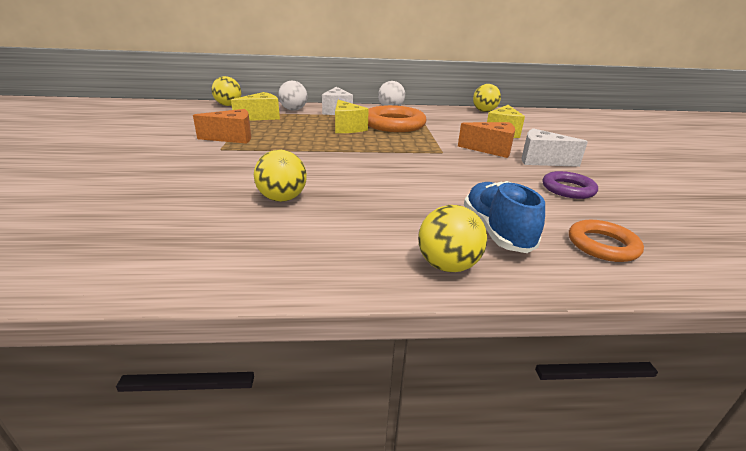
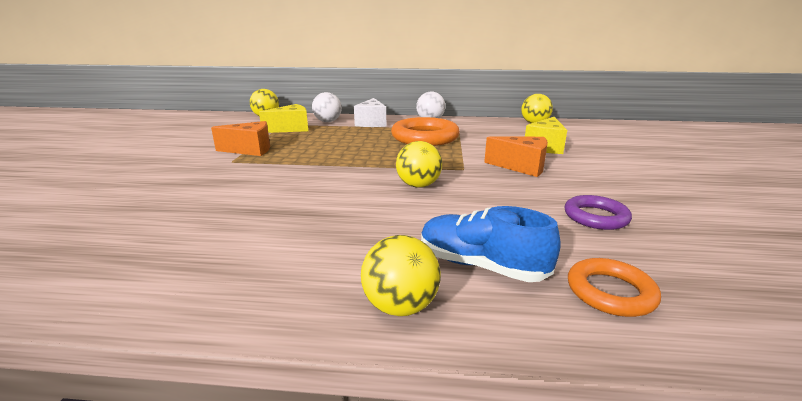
camera: 10 degrees right, 5 degrees down
yellow ball [254,150,307,202] -> yellow ball moved to [396,141,442,188]
yellow cheese [335,100,369,133] -> none
blue shoe [464,181,545,253] -> blue shoe turned 60 degrees counterclockwise [421,206,561,282]
white cheese [522,128,588,167] -> none

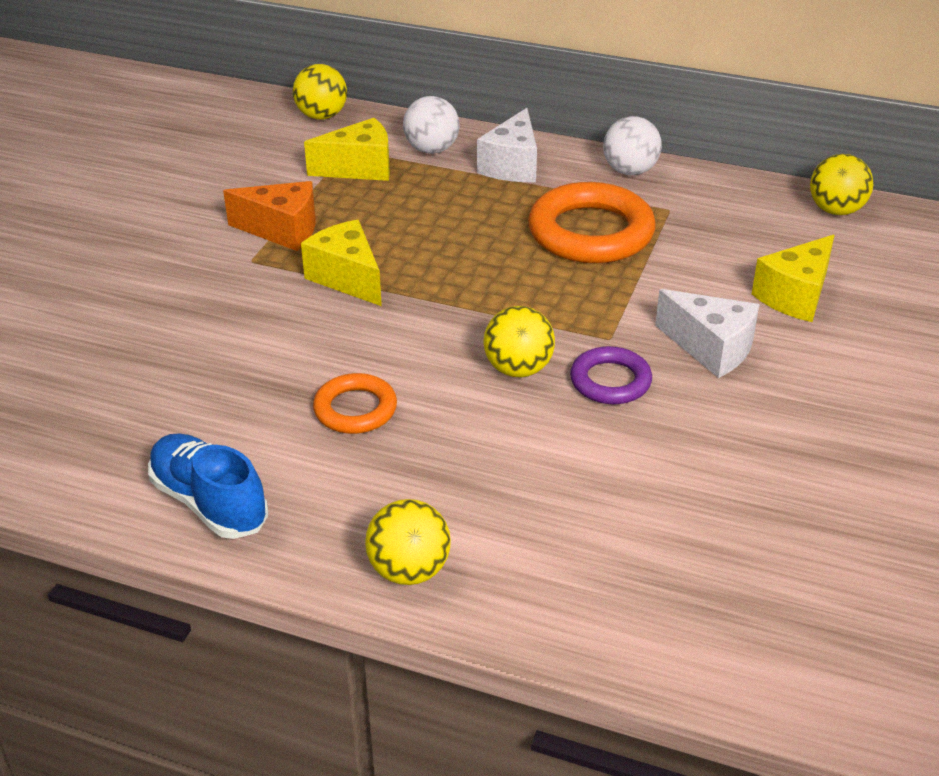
camera: 15 degrees right, 15 degrees up
blue shoe [421,206,561,282] -> blue shoe moved to [148,433,268,539]
orange cheese [484,136,548,177] -> white cheese [655,289,760,378]
purple ring [565,195,632,230] -> purple ring moved to [570,346,652,404]
orange ring [568,258,661,317] -> orange ring moved to [313,373,397,434]
none -> yellow cheese [301,220,382,306]

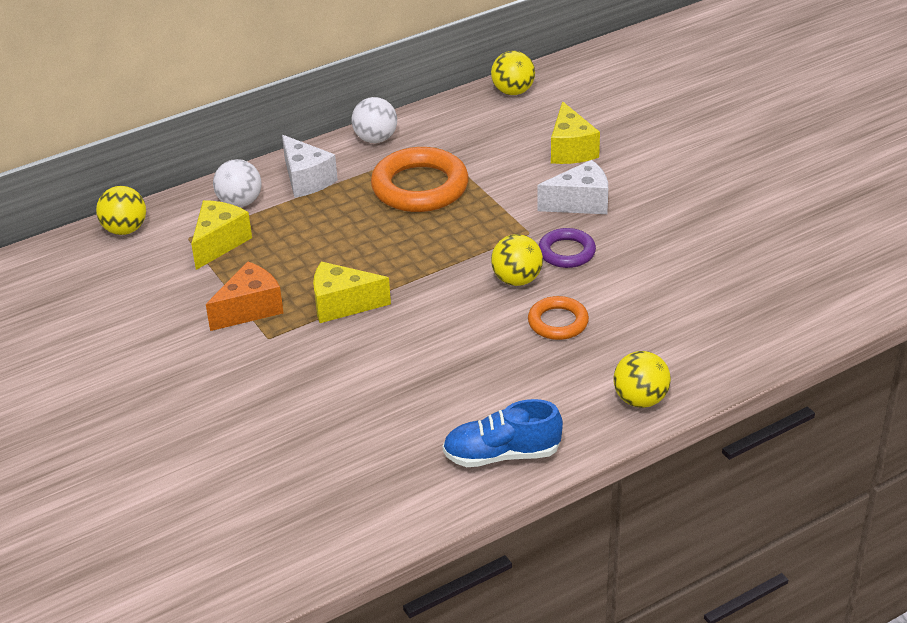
camera: 50 degrees left, 0 degrees up
orange ring [313,373,397,434] -> orange ring moved to [528,296,589,340]

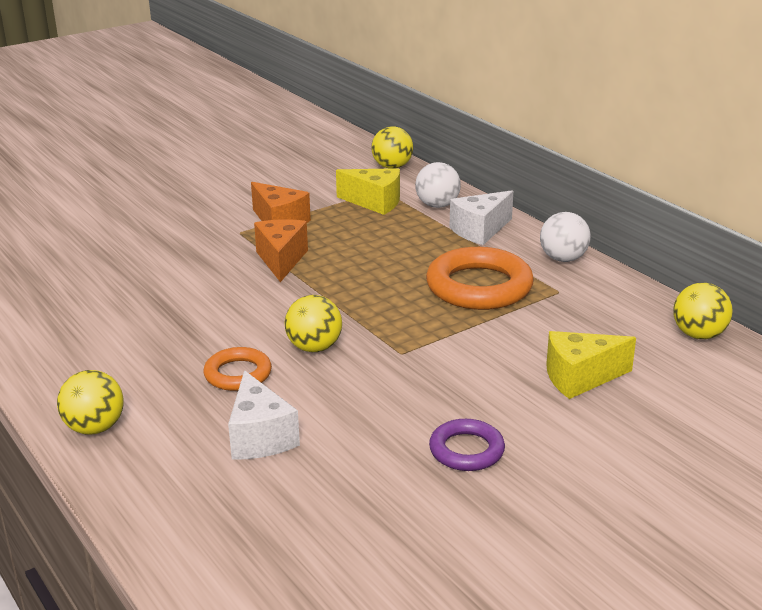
camera: 85 degrees right, 10 degrees down
yellow cheese [313,262,391,323] -> orange cheese [254,219,308,282]
blue shoe [443,399,563,467] -> none
white cheese [538,160,608,214] -> white cheese moved to [228,370,300,460]
purple ring [538,228,596,268] -> purple ring moved to [429,419,505,471]

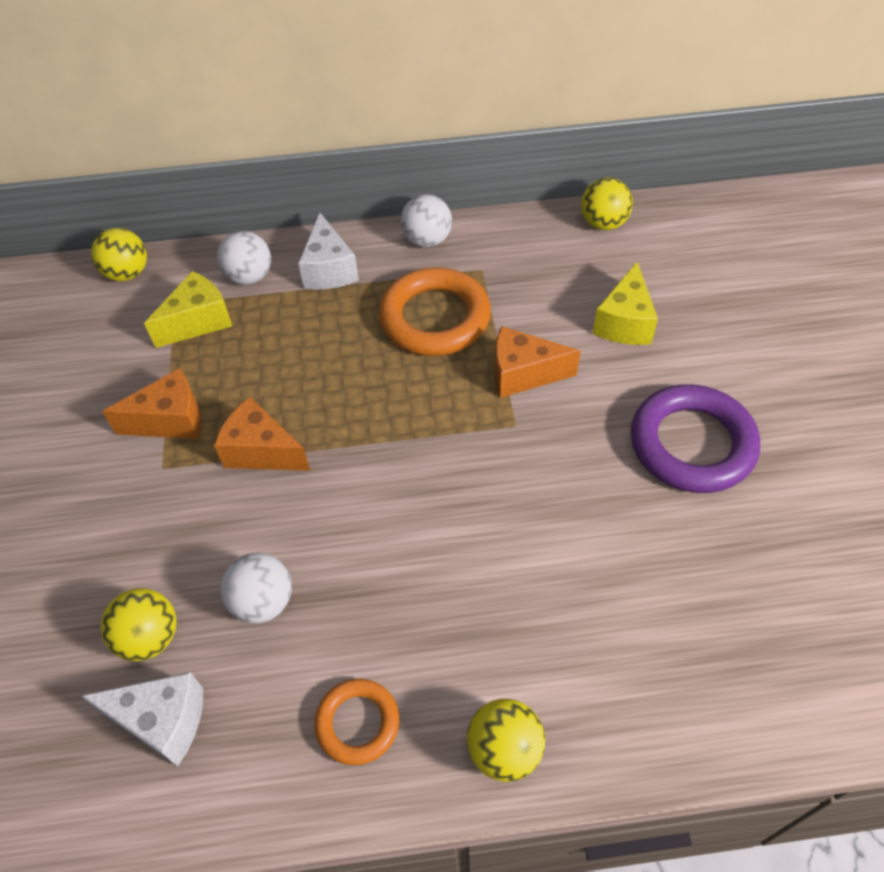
camera: 60 degrees left, 25 degrees up
orange ring [204,347,272,391] -> orange ring moved to [314,679,399,765]
white cheese [228,370,300,460] -> white cheese moved to [81,672,203,767]
yellow ball [285,295,342,352] -> yellow ball moved to [101,588,177,661]
purple ring [429,419,505,471] -> purple ring [631,384,760,493], size x1.80
none -> white ball [220,553,292,624]
none -> orange cheese [495,326,581,398]

